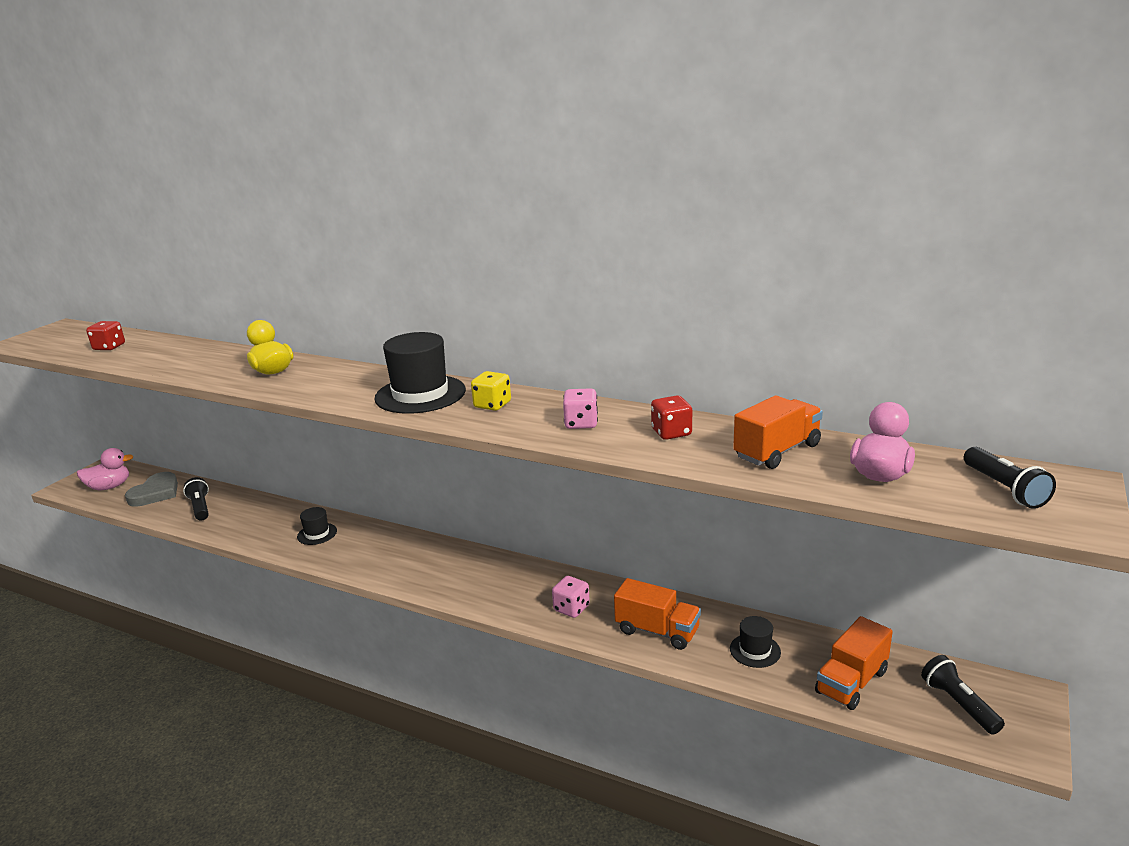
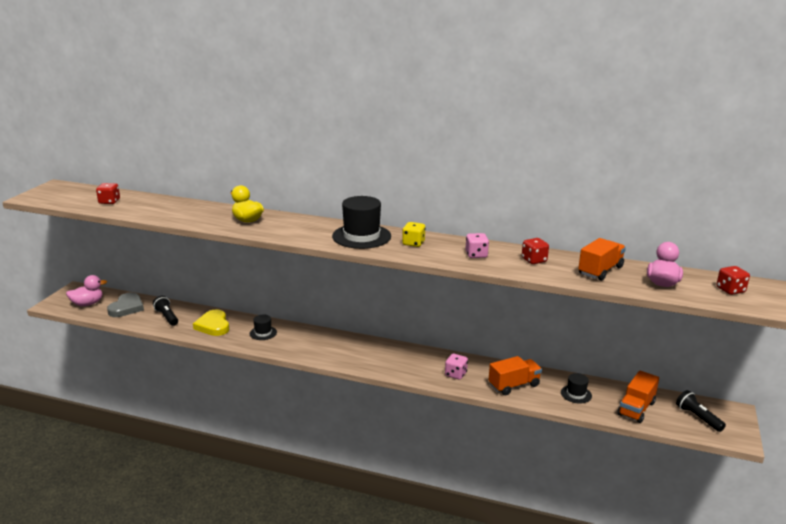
camera: 10 degrees left, 0 degrees up
orange truck [614,578,701,650] -> orange truck turned 45 degrees counterclockwise [488,356,542,395]
black flashlight [964,447,1056,509] -> red dice [716,266,750,295]
none -> yellow heart [193,309,229,336]

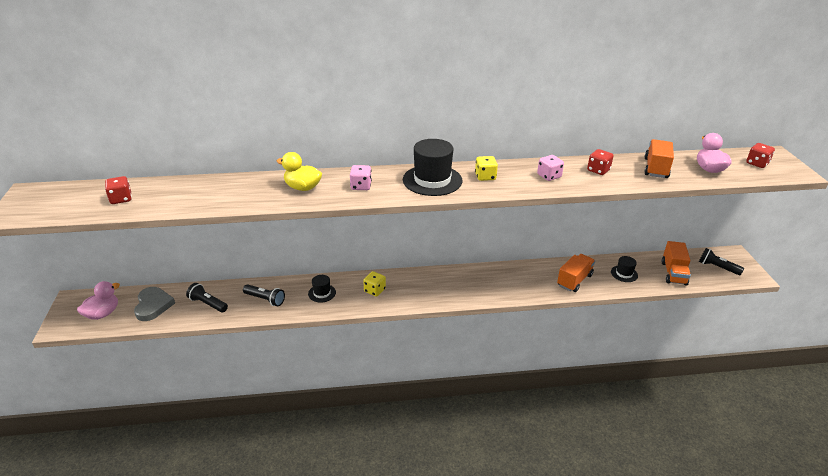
camera: 25 degrees left, 10 degrees up
yellow heart [193,309,229,336] -> black flashlight [243,284,285,306]
pink dice [445,354,468,380] -> pink dice moved to [350,165,372,190]
none -> yellow dice [363,271,386,297]

